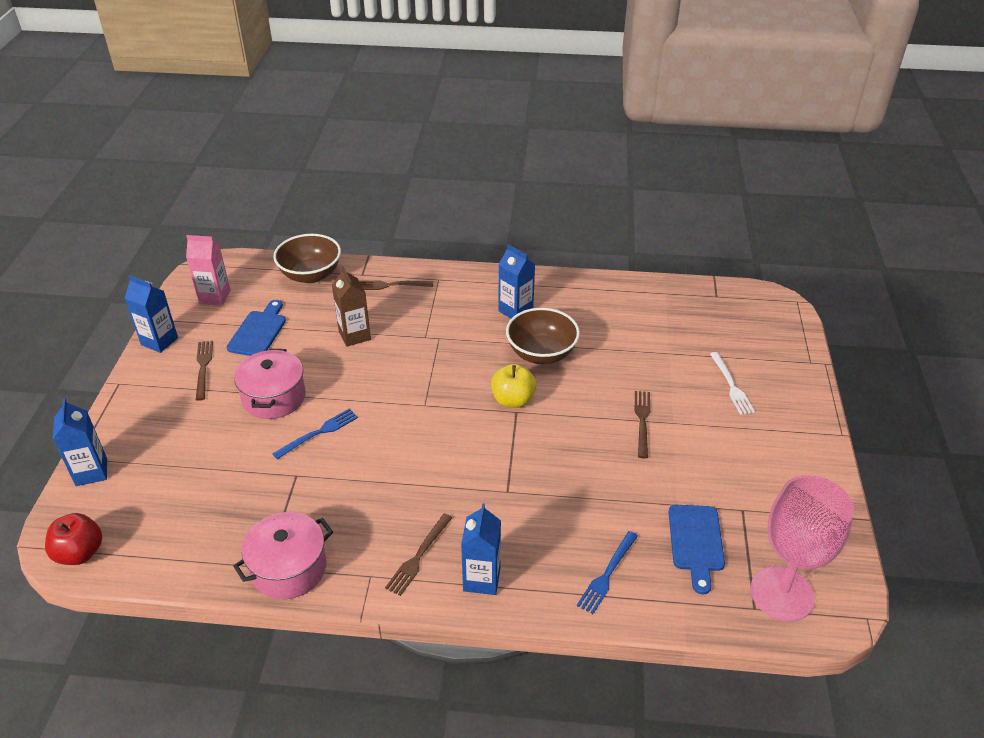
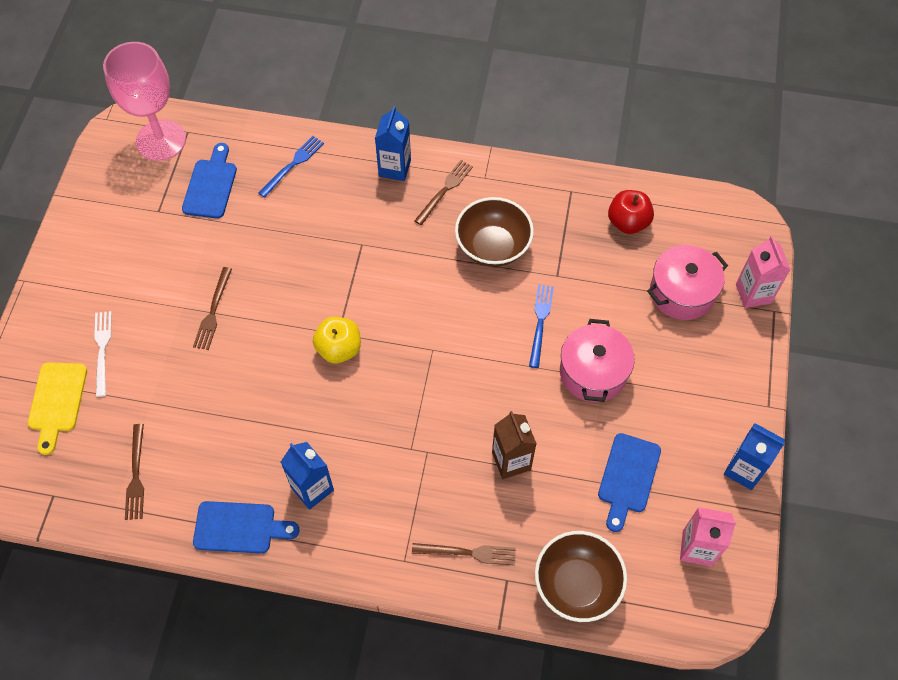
camera: 175 degrees left, 20 degrees up
red apple [45,513,102,565] -> red apple moved to [608,190,654,234]
blue carton [53,398,107,486] -> pink carton [736,236,791,308]
brown fork [196,341,213,401] -> brown fork moved to [125,424,144,520]
pink pot [233,512,333,600] -> pink pot moved to [647,245,728,320]
blue fork [273,409,358,459] -> blue fork turned 135 degrees clockwise [529,285,554,368]
brown bowl [506,308,580,364] -> brown bowl moved to [455,197,534,267]
none -> yellow cutting board [28,362,87,455]
none -> blue cutting board [193,501,299,554]

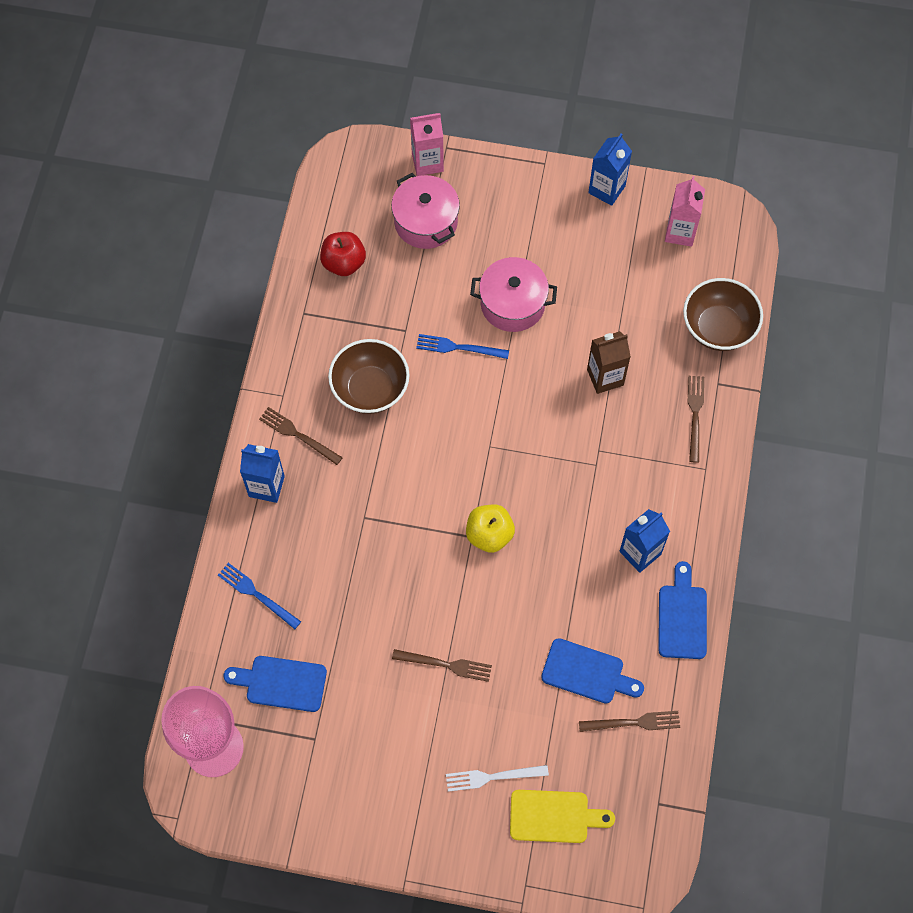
camera: 90 degrees left, 5 degrees up
blue cutting board [598,433,661,532] -> blue cutting board moved to [541,638,644,704]

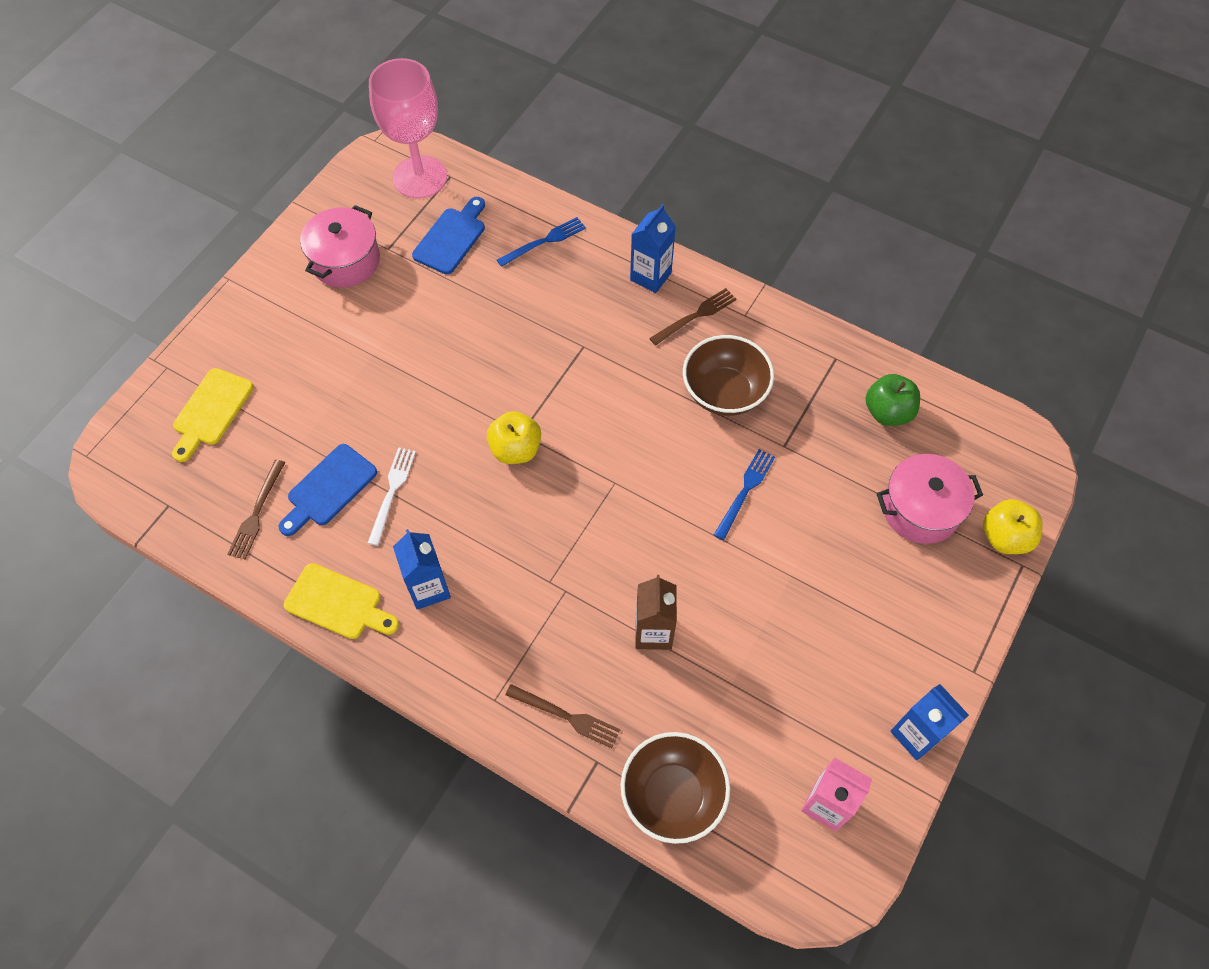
camera: 110 degrees right, 5 degrees down
red apple [320,232,366,276] -> green apple [866,374,920,426]
brown fork [392,649,492,682] -> none
pink carton [410,113,444,176] -> yellow apple [983,499,1043,554]
white fork [446,765,549,792] -> white fork moved to [368,447,416,546]
pink pot [470,257,557,332] -> pink pot moved to [300,205,380,288]
blue cutting board [658,561,707,659] -> yellow cutting board [284,563,399,639]

